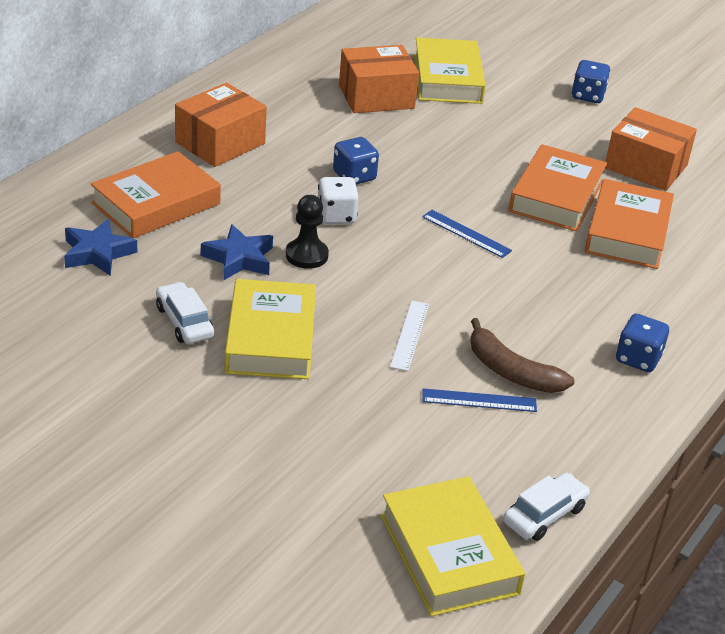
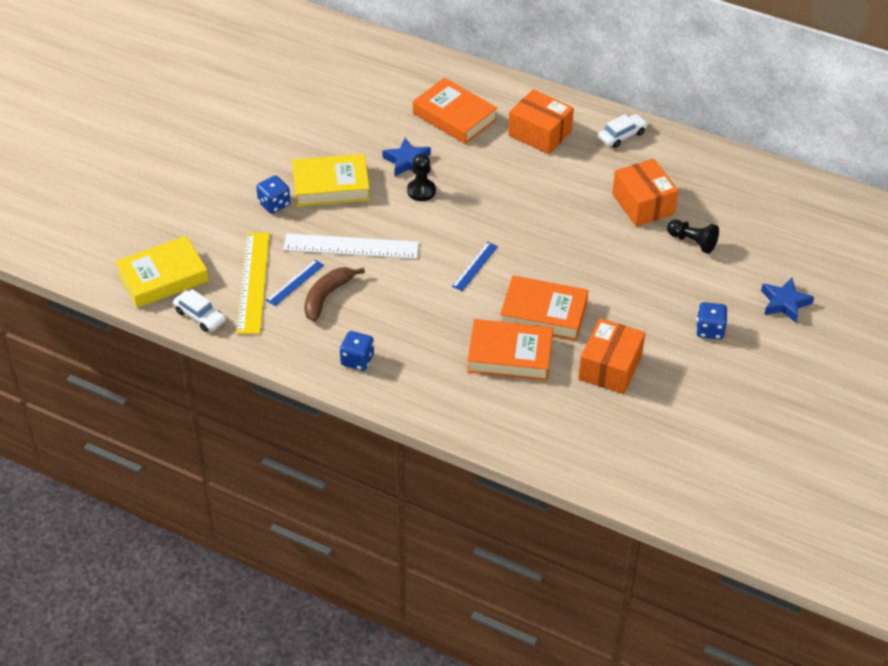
camera: 85 degrees right, 10 degrees up
blue star [64,219,137,276] -> blue star moved to [761,278,814,323]
white car [156,282,214,344] -> white car moved to [598,114,648,148]
white dice [318,177,359,224] -> none
blue dice [333,137,379,184] -> blue dice moved to [256,175,290,214]
white ruler [390,301,429,371] -> white ruler [283,234,419,259], size x1.89
yellow book [414,38,486,104] -> black pawn [667,220,719,254]
blue ruler [422,388,537,412] -> blue ruler turned 45 degrees clockwise [266,260,324,306]
none -> yellow ruler [237,233,270,334]

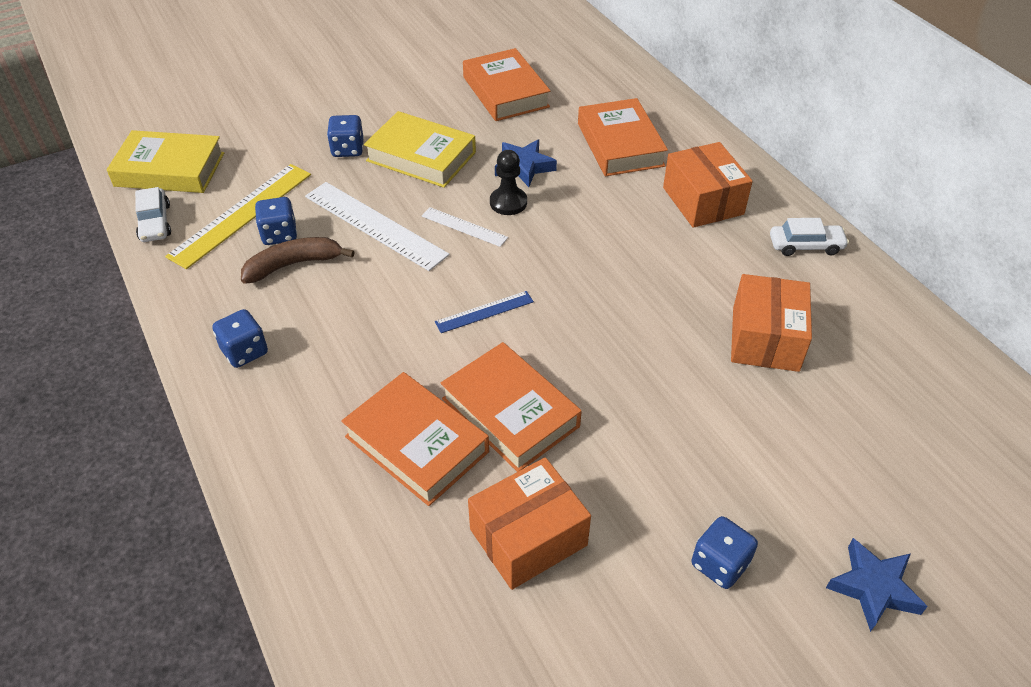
camera: 35 degrees right, 0 degrees up
blue ruler [266,260,324,306] -> blue dice [255,197,297,245]
black pawn [667,220,719,254] -> none
none -> white ruler [422,207,508,247]
none -> orange book [463,48,550,121]

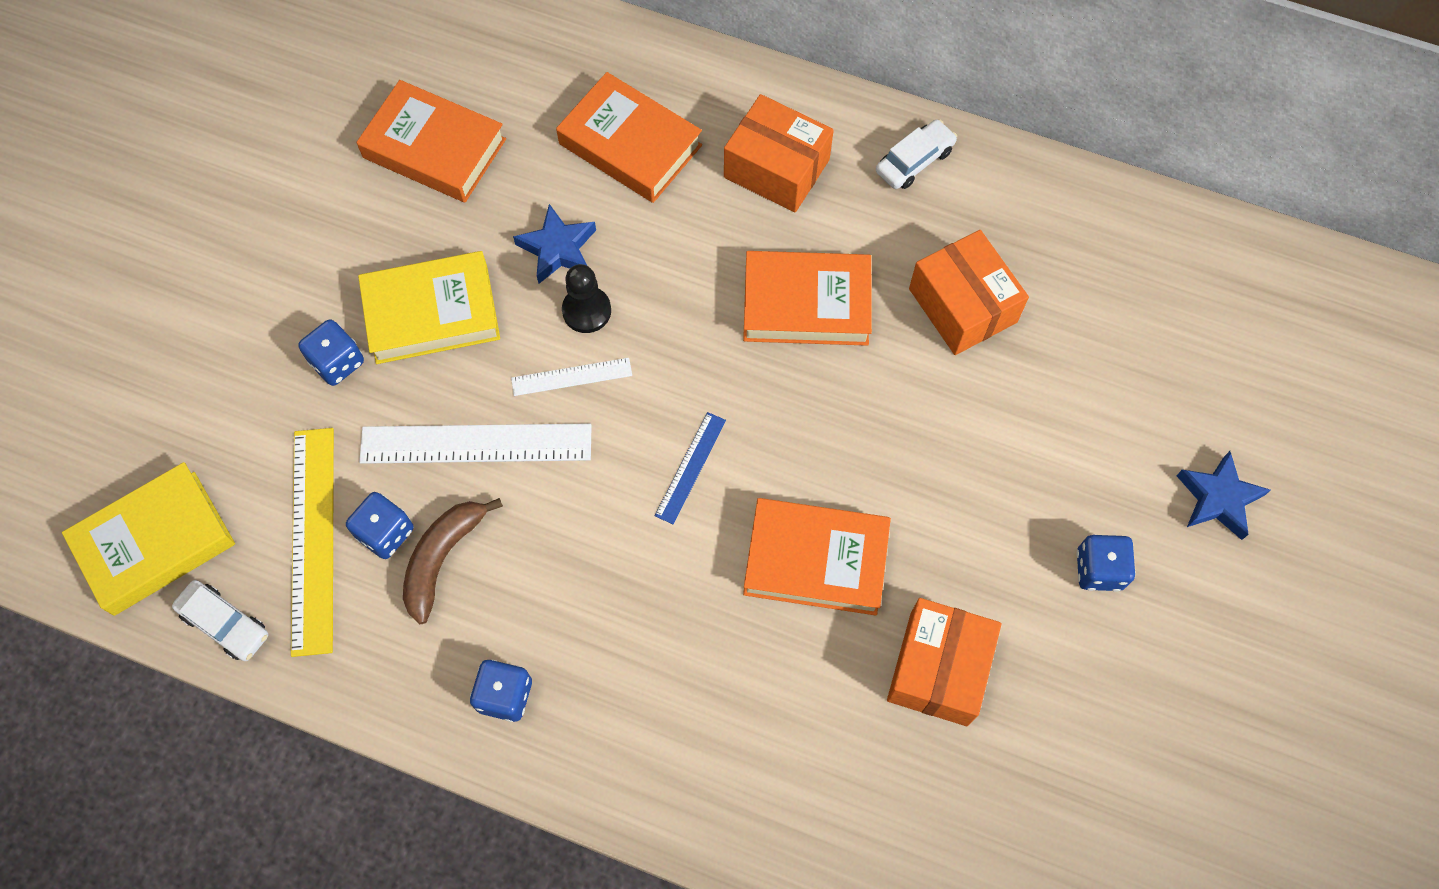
camera: 40 degrees left, 20 degrees up
orange book [341,372,489,506] -> orange book moved to [743,251,872,346]

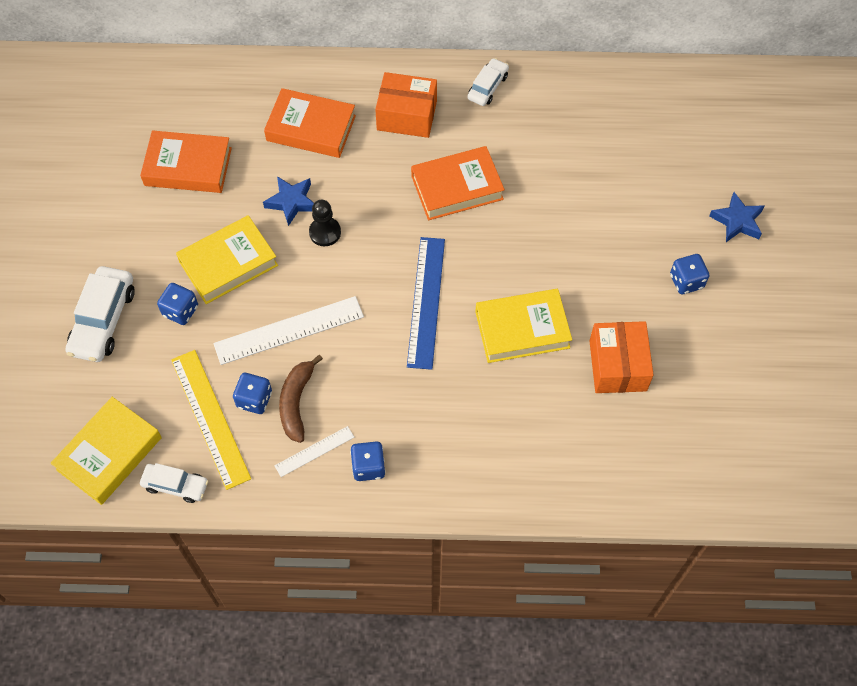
camera: 20 degrees left, 5 degrees down
white ruler [511,358,632,396] -> white ruler moved to [274,426,354,477]
blue ruler [655,412,726,524] -> blue ruler [407,237,445,370], size x1.89
orange book [743,498,891,615] -> yellow book [475,289,572,363]
orange box [909,230,1029,355] -> none
none -> white car [66,266,135,362]

